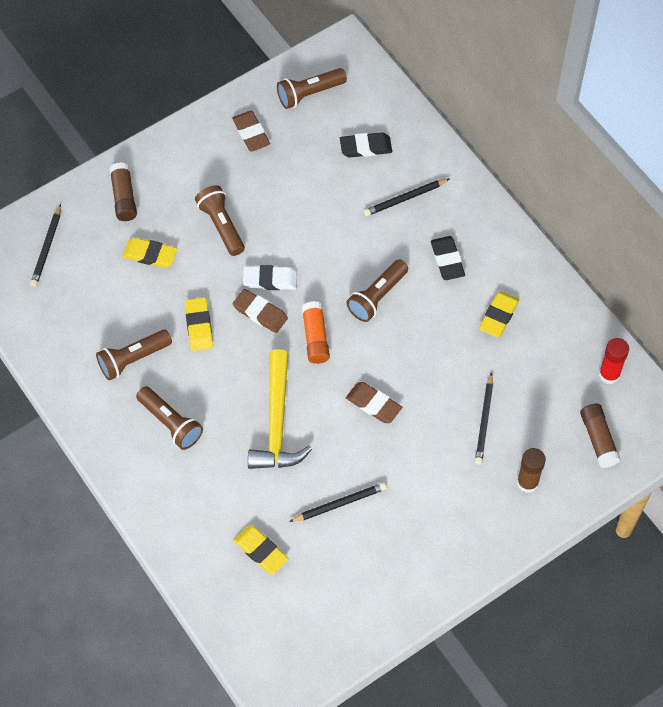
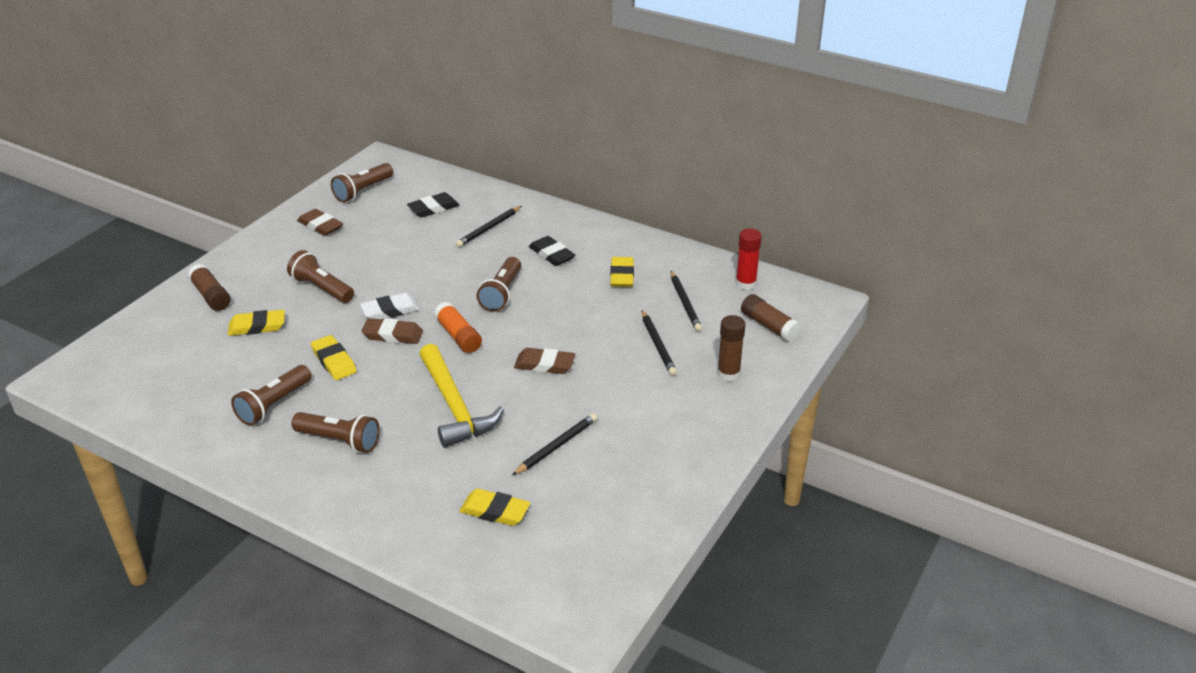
camera: 25 degrees left, 25 degrees down
black pencil [30,204,61,287] -> black pencil moved to [671,271,702,331]

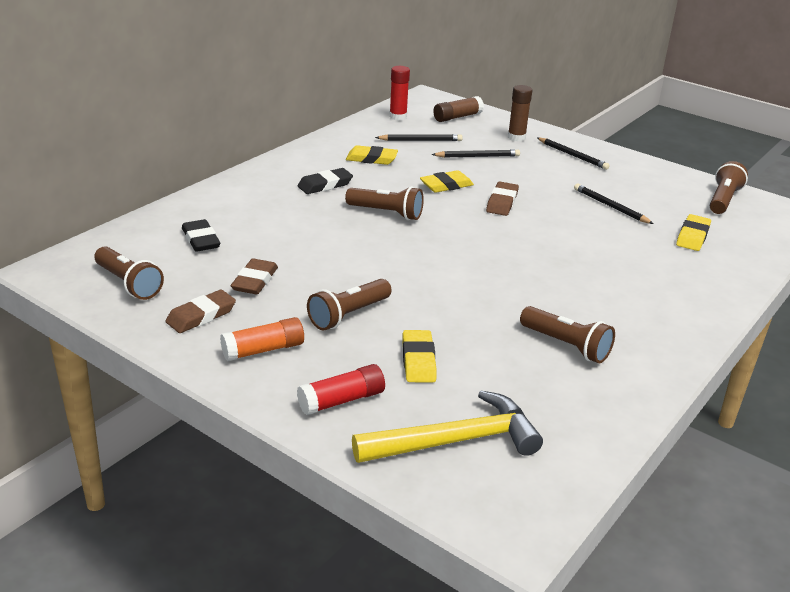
camera: 85 degrees left, 5 degrees down
brown glue stick [188,264,231,311] -> red glue stick [297,364,385,415]
brown flashlight [291,412,380,453] -> brown flashlight moved to [710,161,748,214]
yellow eraser [311,335,357,380] -> yellow eraser moved to [420,170,474,193]
white eraser [360,293,420,319] -> none
brown eraser [362,318,423,344] -> brown eraser moved to [231,258,278,294]
yellow hammer [419,344,504,448] -> yellow hammer moved to [352,391,543,463]
orange glue stick [434,302,482,353] -> orange glue stick moved to [220,317,304,361]
black pencil [456,206,521,247] -> black pencil moved to [537,137,610,170]

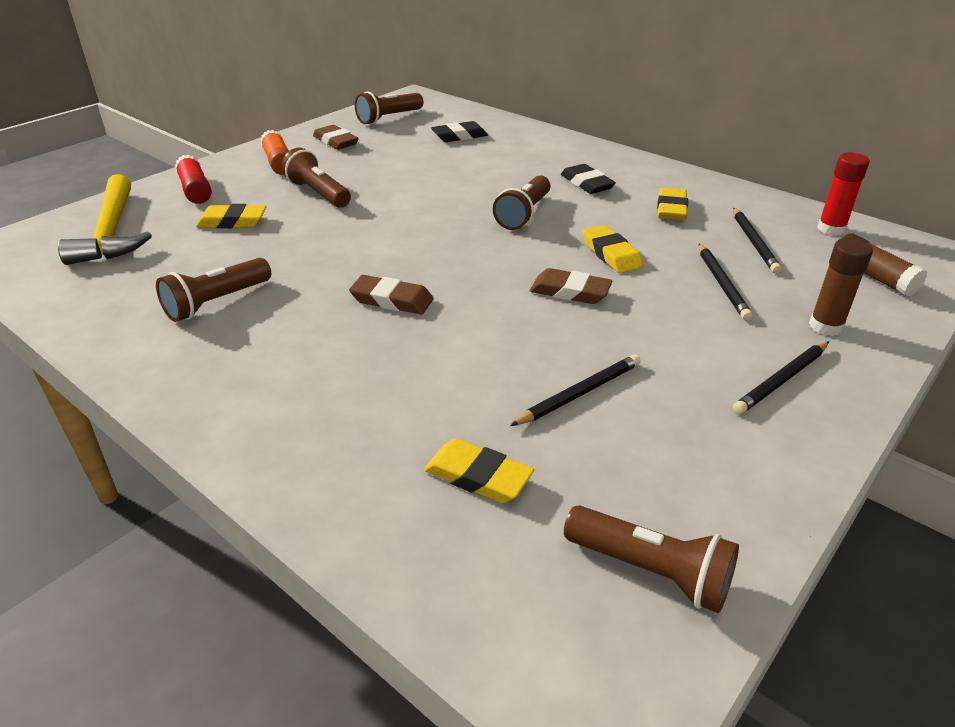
camera: 95 degrees right, 5 degrees up
brown eraser [231,258,278,294] -> brown eraser moved to [349,275,434,314]

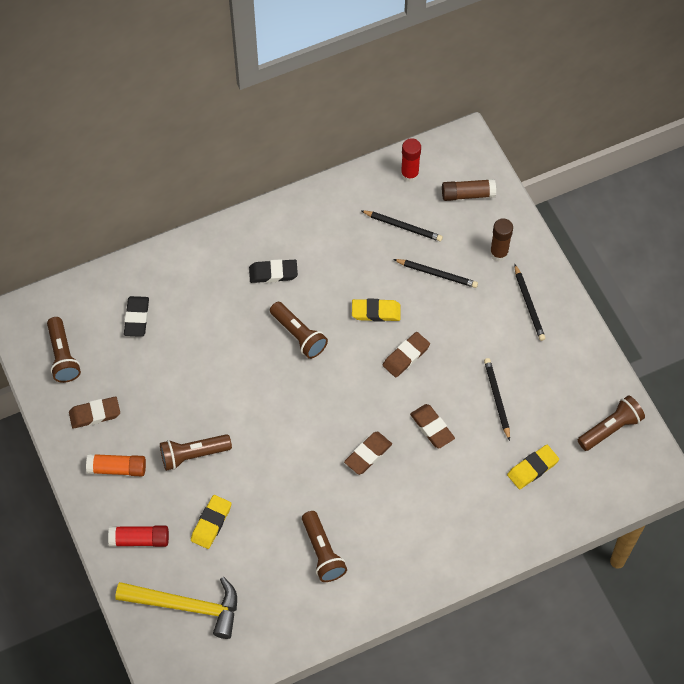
camera: 65 degrees left, 25 degrees up
yellow eraser [657,188,688,220] -> none
none -> brown eraser [410,404,455,448]

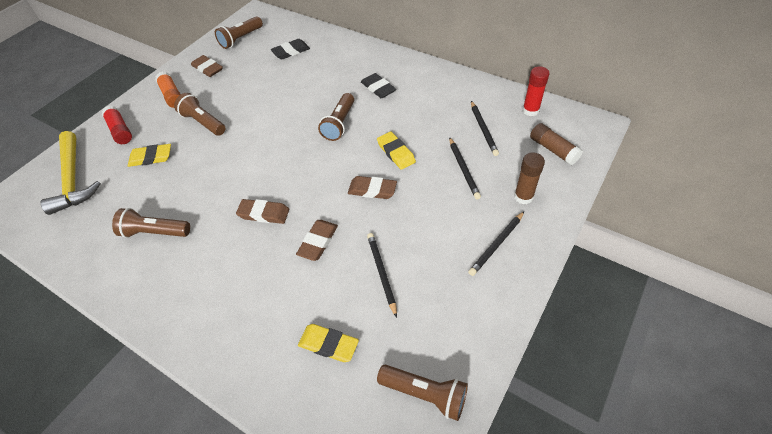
camera: 60 degrees right, 10 degrees down
brown flashlight [302,511,347,582] -> brown flashlight turned 60 degrees clockwise [112,208,190,238]
black pencil [484,358,510,441] -> black pencil turned 60 degrees counterclockwise [367,233,397,318]

